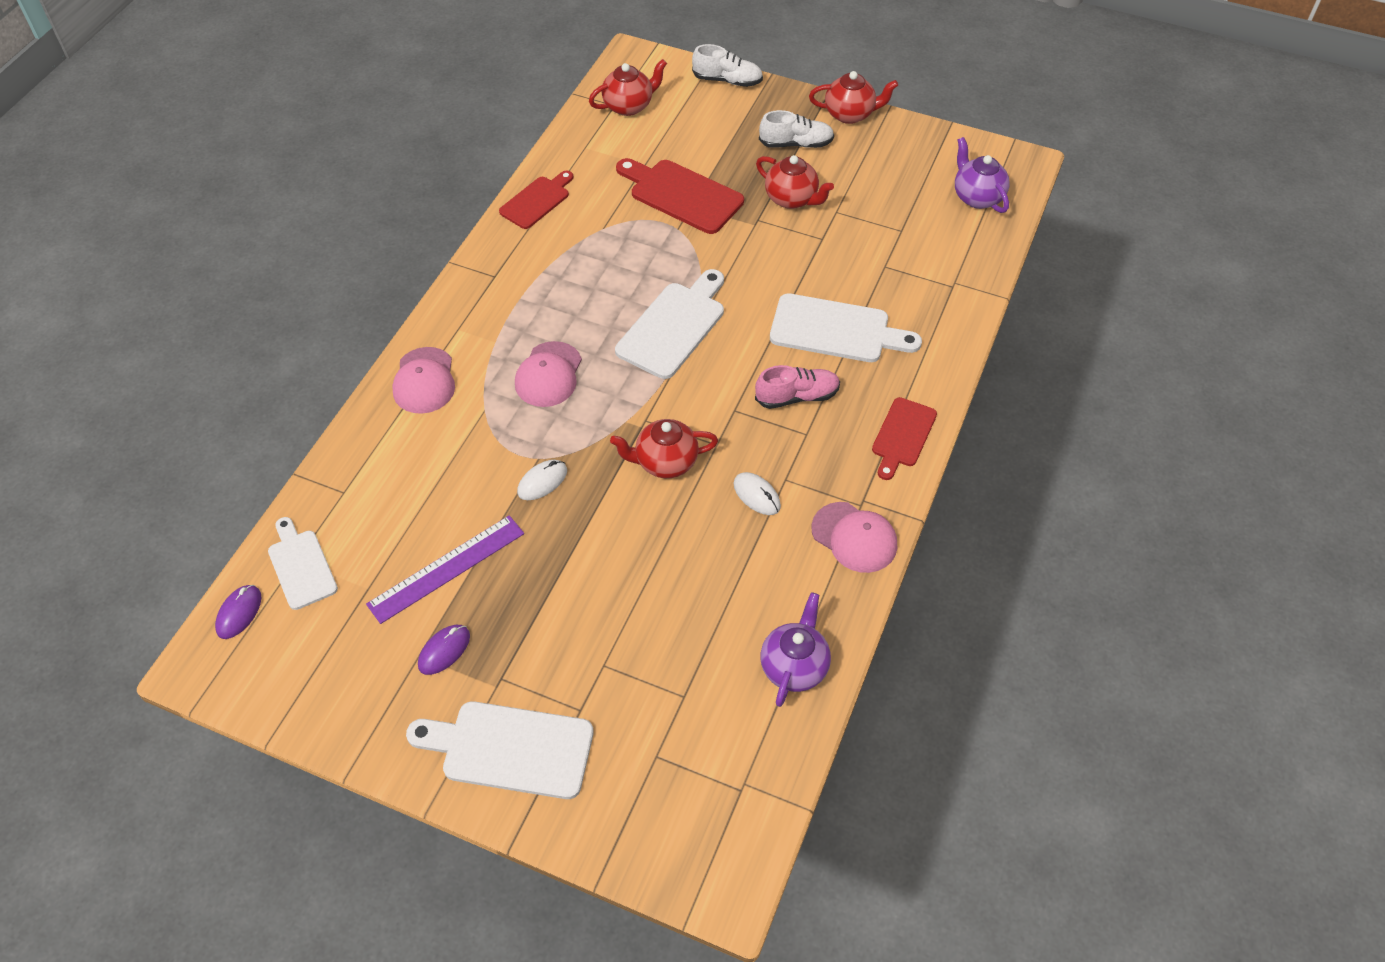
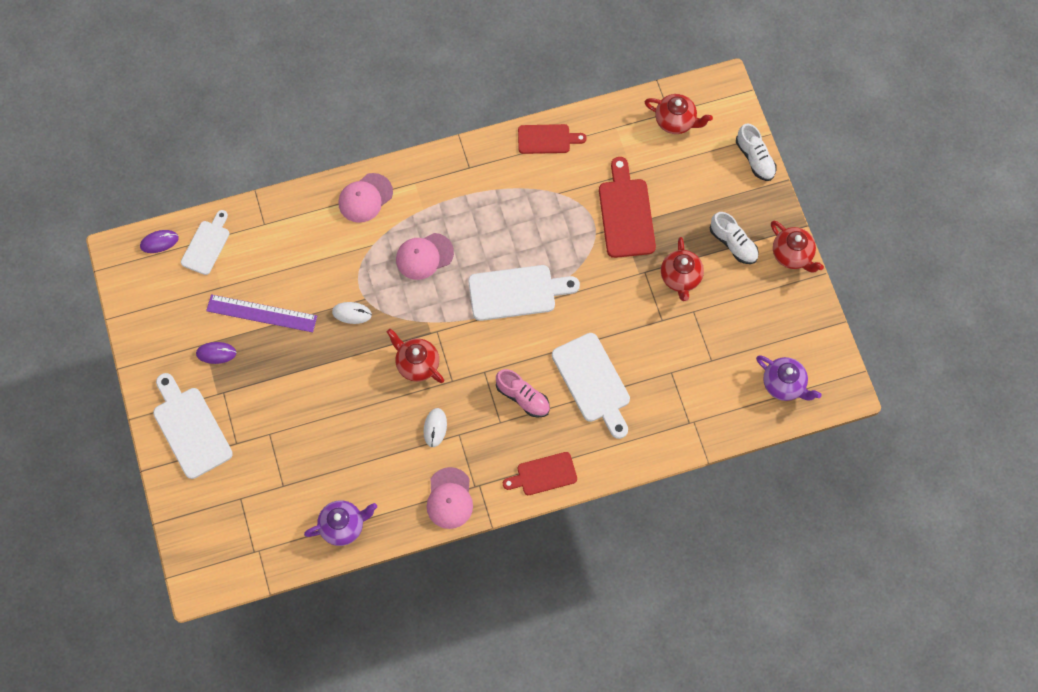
camera: 50 degrees right, 15 degrees up
purple teapot [955,137,1010,213] -> purple teapot turned 105 degrees clockwise [756,355,821,401]

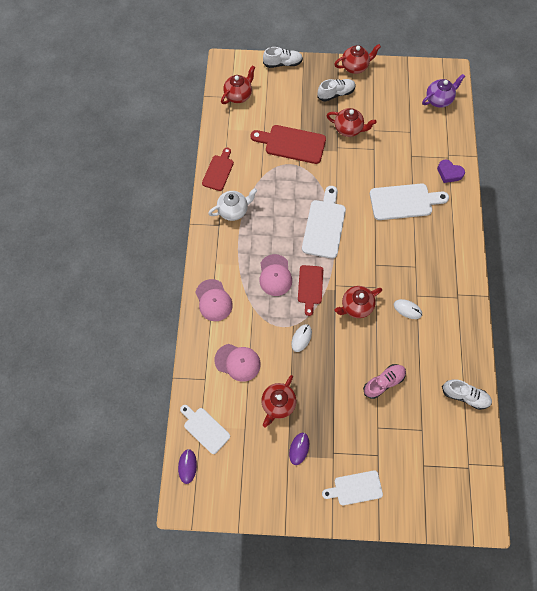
camera: 70 degrees left, 0 degrees up
white cutting board [153,373,233,479] -> white cutting board [322,470,383,505], size x0.64
purple ruler [206,295,317,332] -> red teapot [261,375,297,427]
purple teapot [304,500,377,546] -> white shoe [442,379,492,410]
pink cap [426,467,473,529] -> pink cap moved to [214,344,261,382]
pink shoe [496,369,550,418] -> pink shoe moved to [363,364,406,399]
red cutting board [503,452,577,495] -> red cutting board moved to [298,265,323,316]
none -> white teapot [208,188,257,221]
none -> purple heart [437,160,465,183]

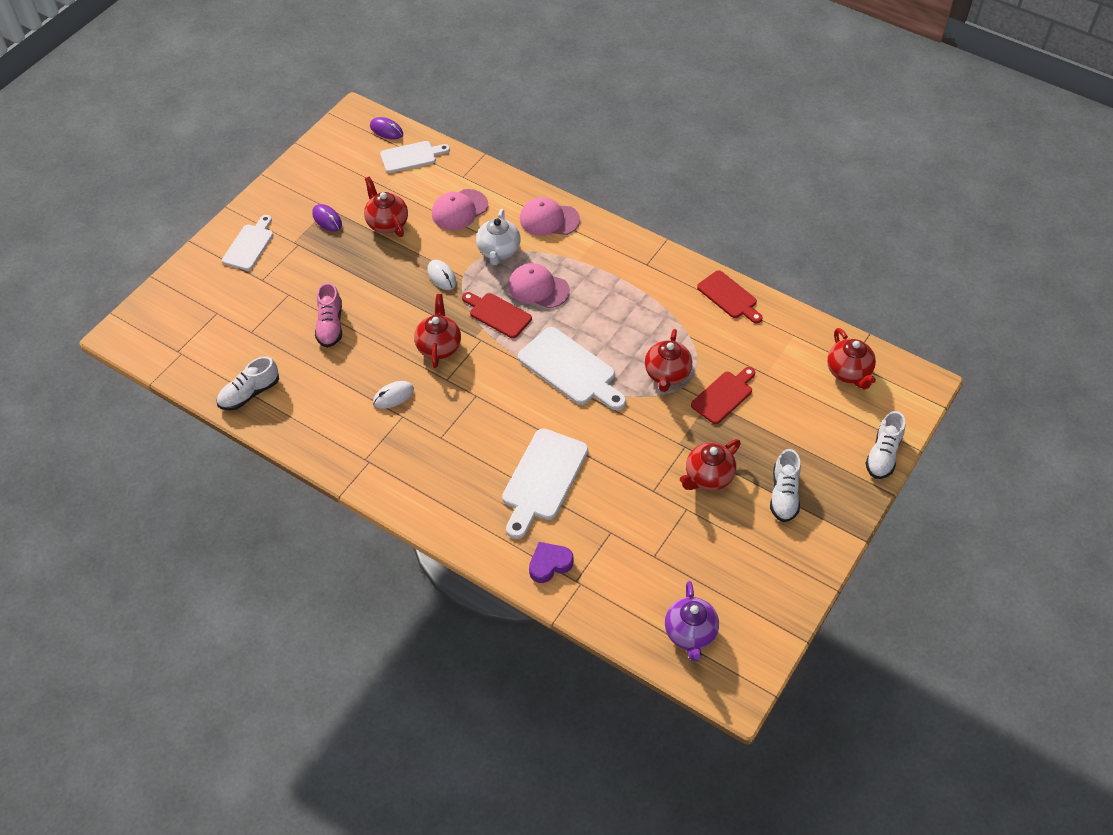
camera: 120 degrees right, 15 degrees down
white teapot [208,188,257,221] -> white teapot moved to [476,209,520,265]
red cutting board [250,125,326,164] -> red cutting board [691,367,755,424], size x0.64
red teapot [334,44,381,74] -> red teapot moved to [645,329,692,392]

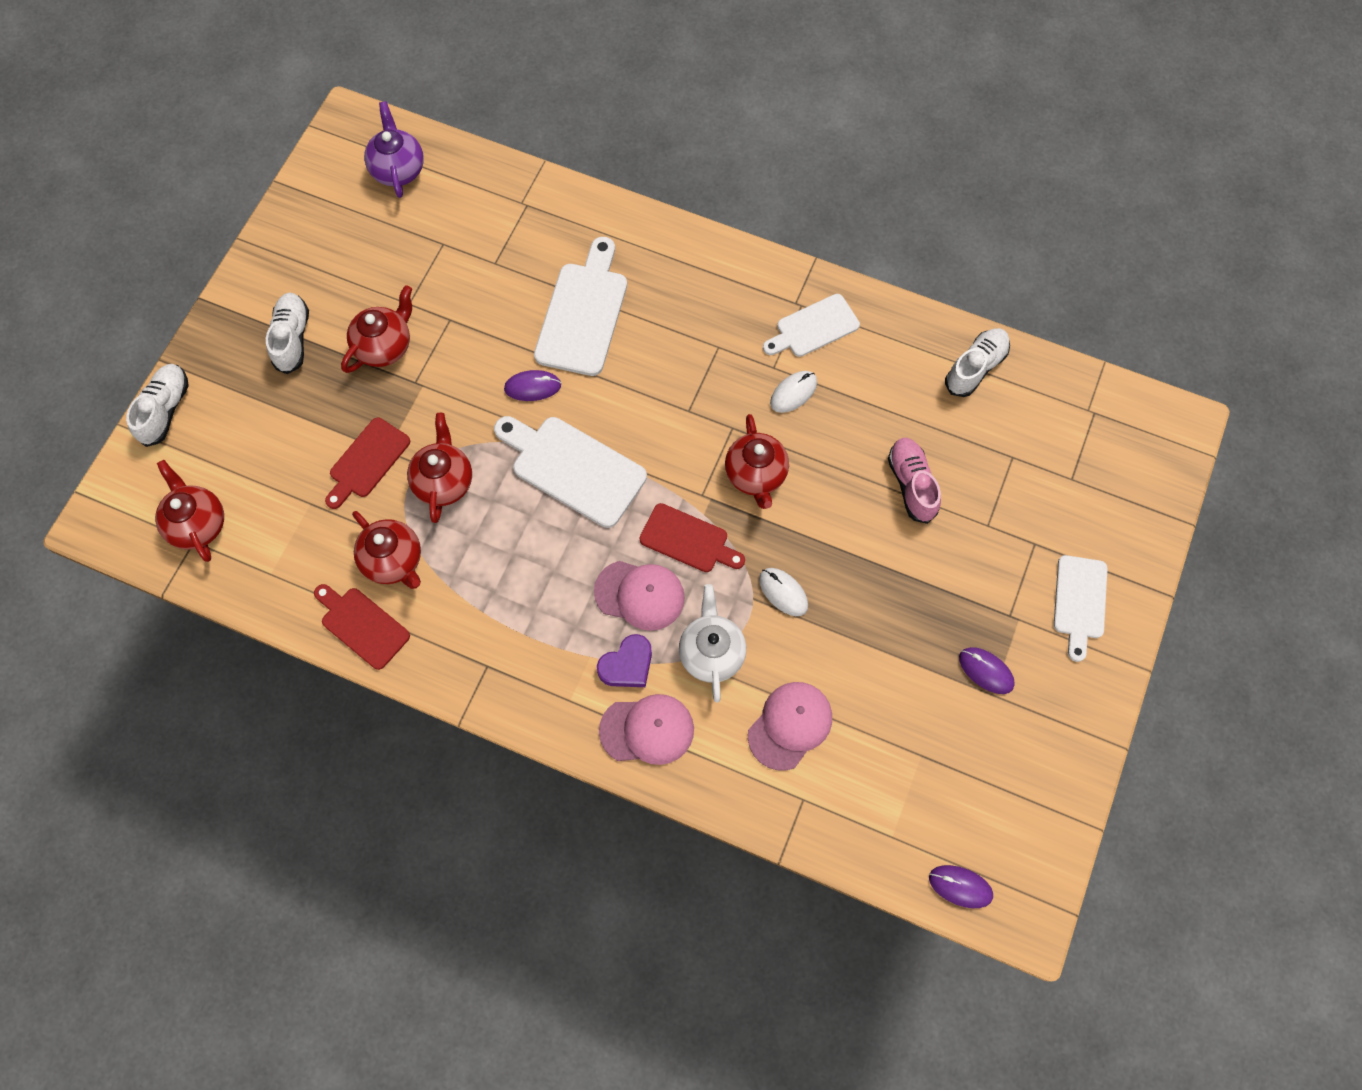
camera: 170 degrees right, 15 degrees up
red teapot [364,177,408,237] -> red teapot moved to [352,511,421,589]
white cutting board [380,141,450,173] -> white cutting board moved to [763,294,860,357]
purple heart [529,542,574,583] -> purple heart moved to [597,634,652,687]
none -> purple mouse [504,370,561,401]

